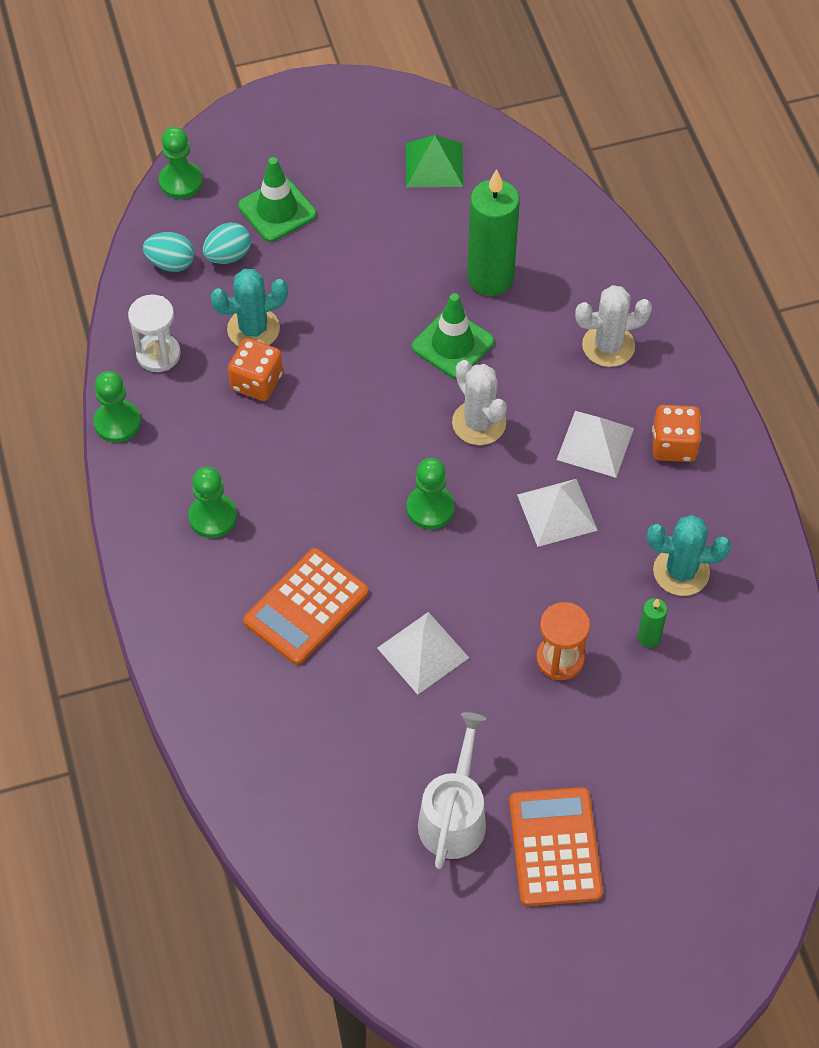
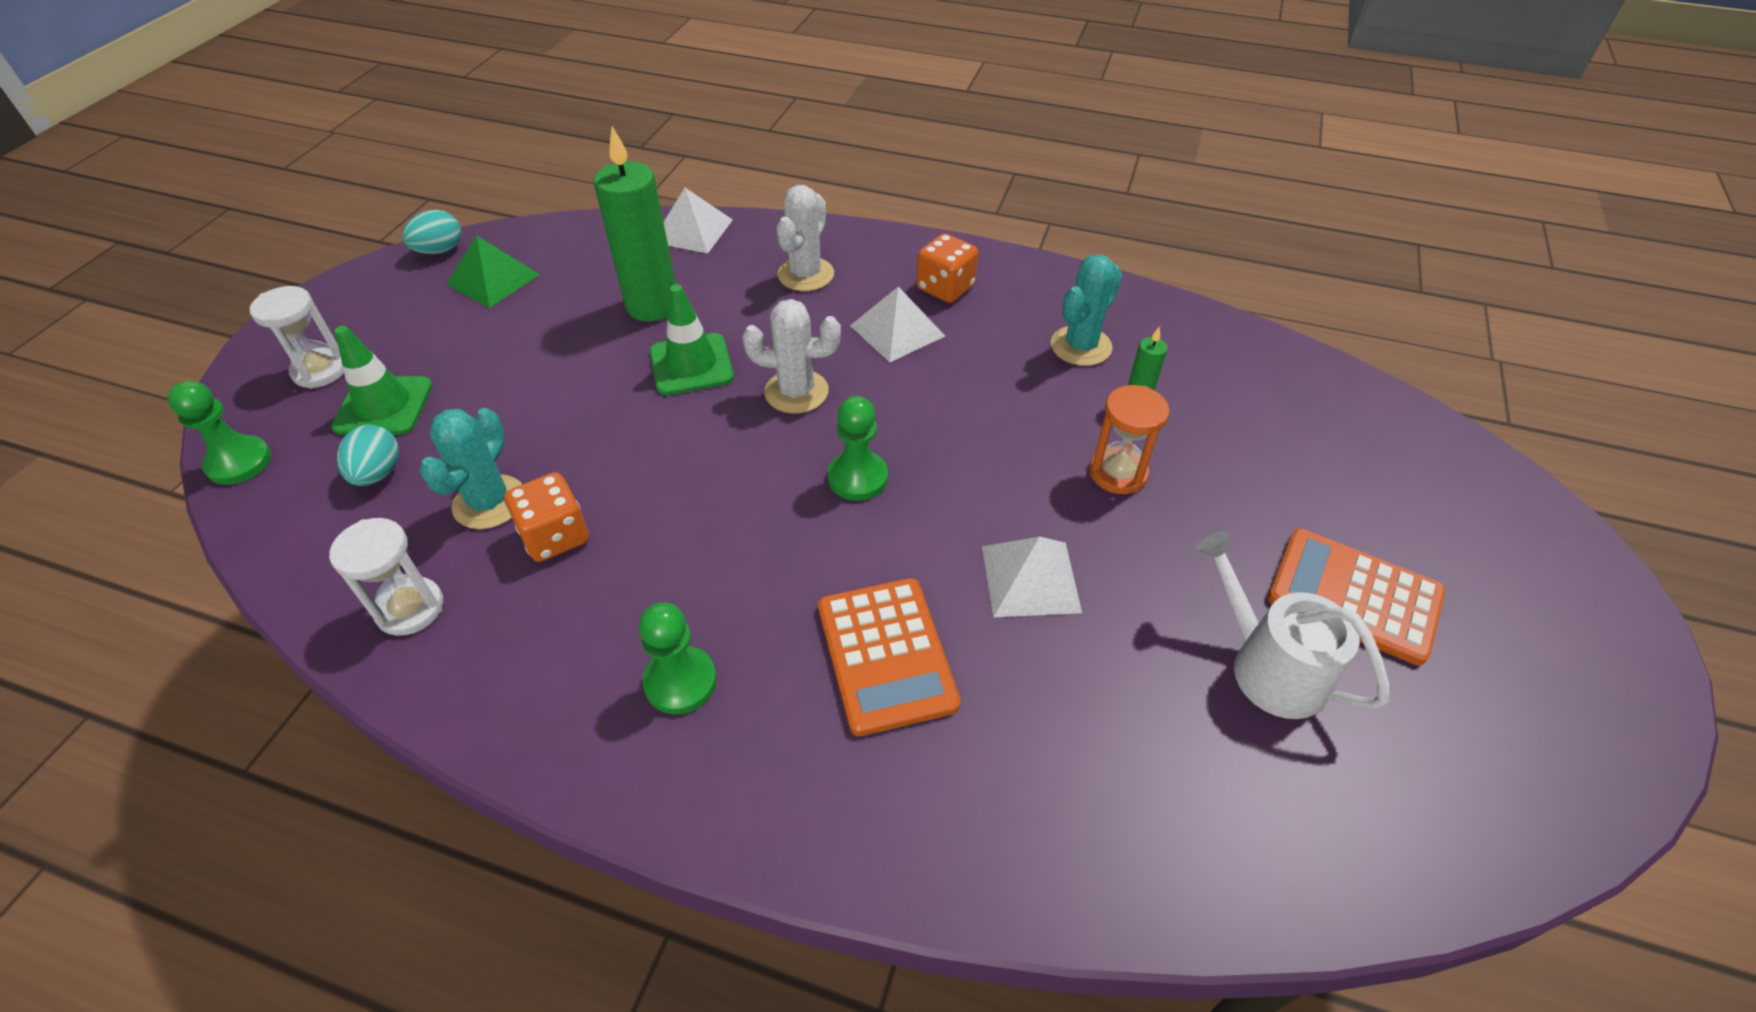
camera: 55 degrees left, 10 degrees down
green pawn [93,371,141,443] -> none
turquoise egg [143,232,194,272] -> turquoise egg moved to [402,210,461,254]
white pyramid [517,479,598,547] -> white pyramid moved to [664,188,733,254]
none -> white hourglass [250,286,344,389]

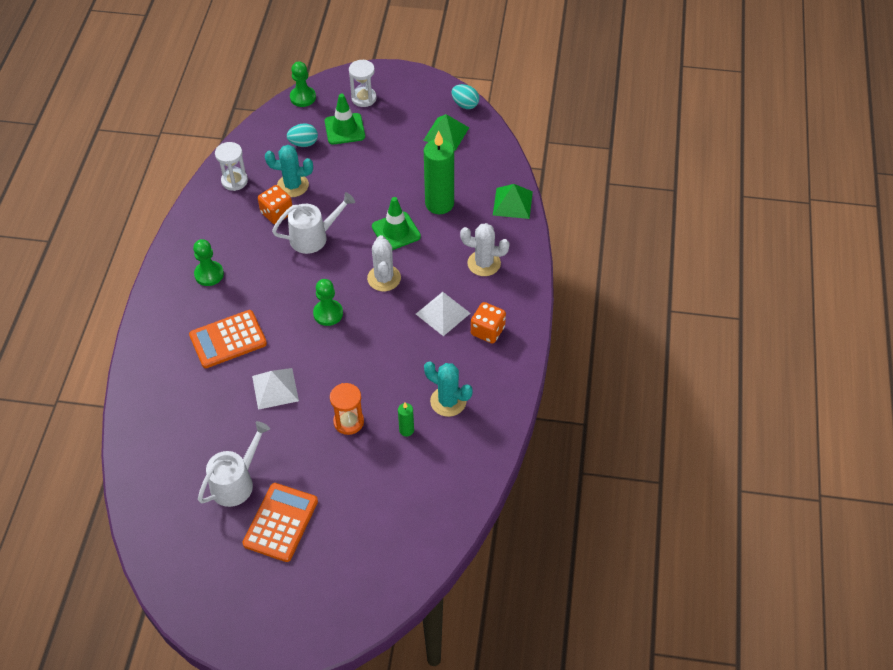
camera: 80 degrees right, 5 degrees up
white pyramid [664,188,733,254] -> green pyramid [493,184,533,219]
none -> white watering can [272,192,355,254]

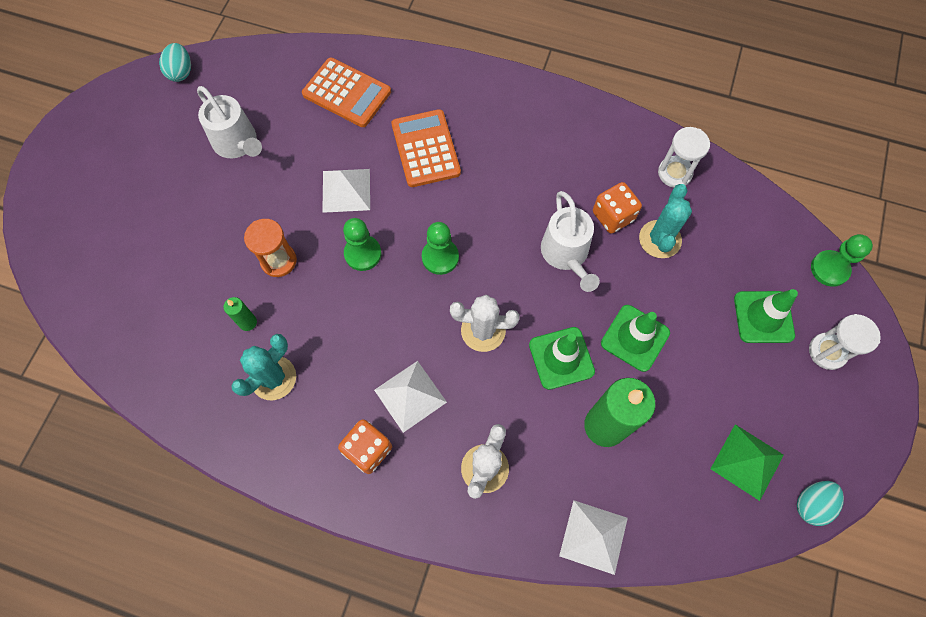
camera: 100 degrees right, 15 degrees up
green pawn [193,239,224,286] -> green pawn moved to [343,218,381,271]
orange calculator [242,483,318,562] -> orange calculator moved to [302,58,391,127]
turquoise egg [287,123,318,147] -> turquoise egg moved to [159,43,191,82]
green pyramid [493,184,533,219] -> white pyramid [559,500,628,575]
none -> green traffic cone [601,305,670,372]

